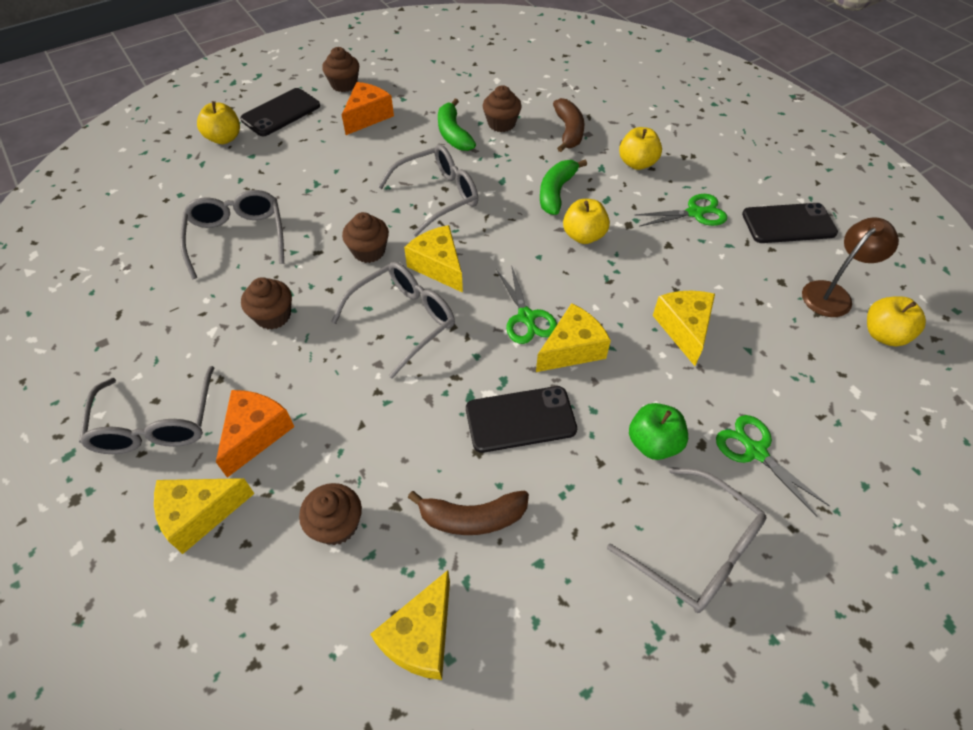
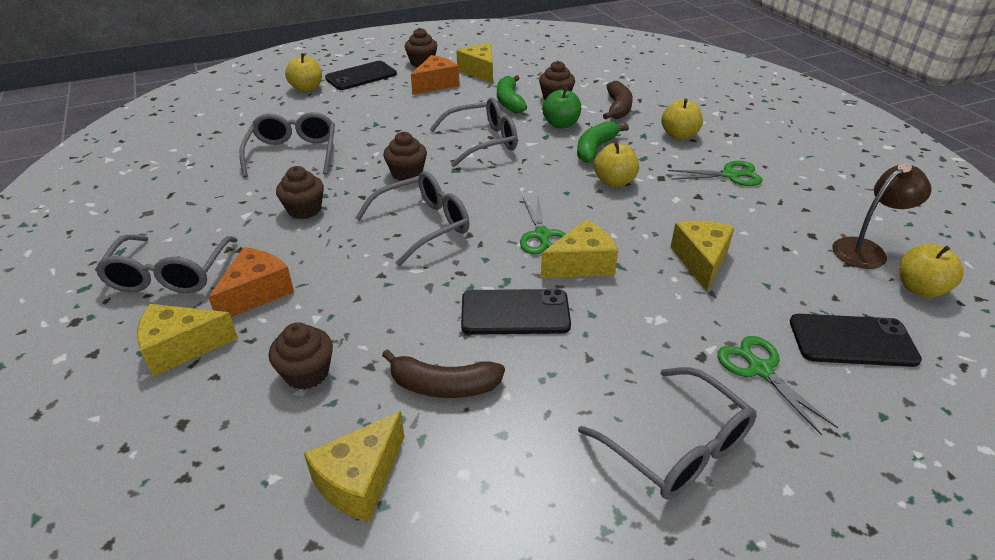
camera: 10 degrees right, 15 degrees down
yellow cheese [404,225,463,293] -> yellow cheese moved to [456,44,493,83]
green apple [629,403,688,460] -> green apple moved to [542,87,581,129]
black phone [742,203,838,243] -> black phone moved to [790,314,922,367]

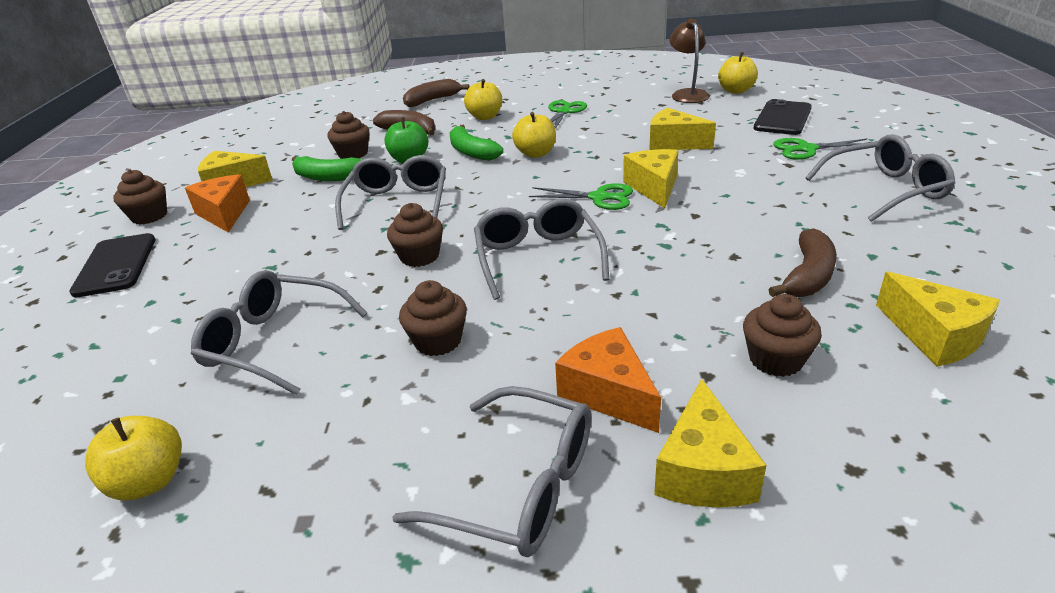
camera: 65 degrees left, 5 degrees down
yellow apple [285,53,322,92] -> yellow apple moved to [85,416,182,501]
black phone [461,289,571,335] -> none
none -> brown banana [403,79,469,107]

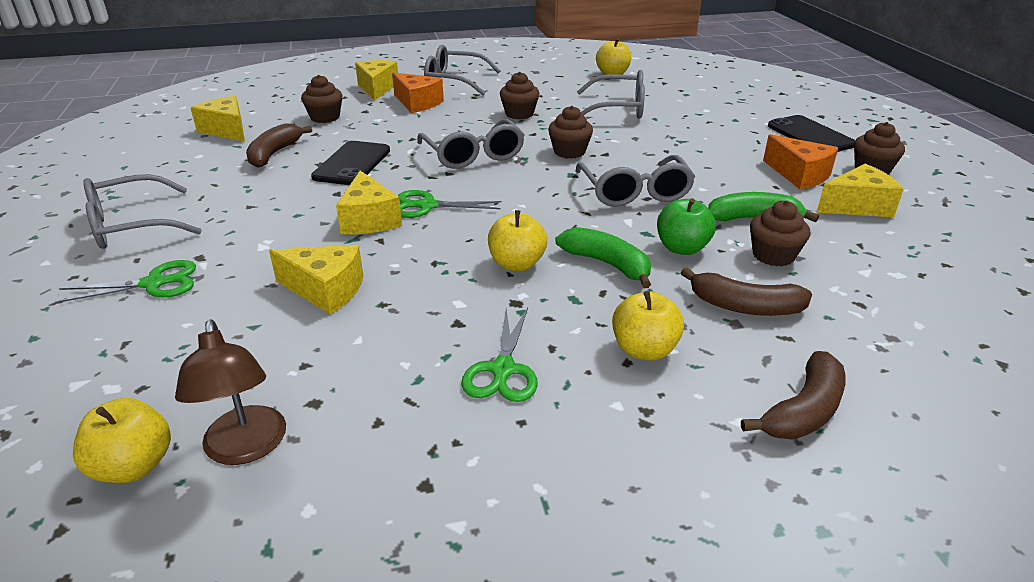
camera: 165 degrees right, 0 degrees up
black phone [753,99,812,135] -> black phone moved to [311,141,390,185]

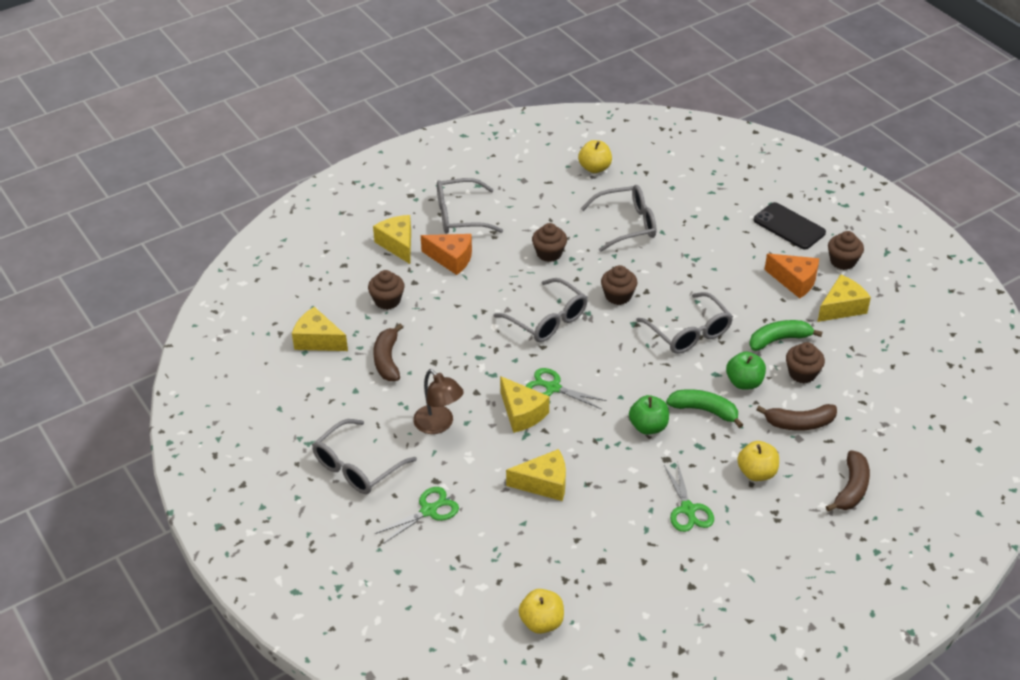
camera: 20 degrees left, 10 degrees up
brown lamp [175,320,286,465] -> brown lamp moved to [413,369,464,434]
black phone [311,141,390,185] -> none
green scissors [398,190,501,218] -> green scissors turned 45 degrees clockwise [526,368,607,409]
yellow apple [488,210,547,271] -> green apple [629,395,669,435]

